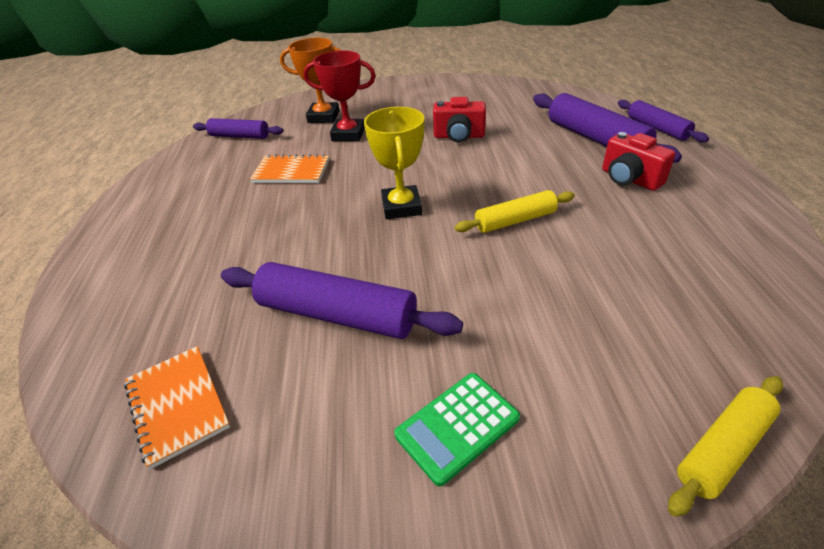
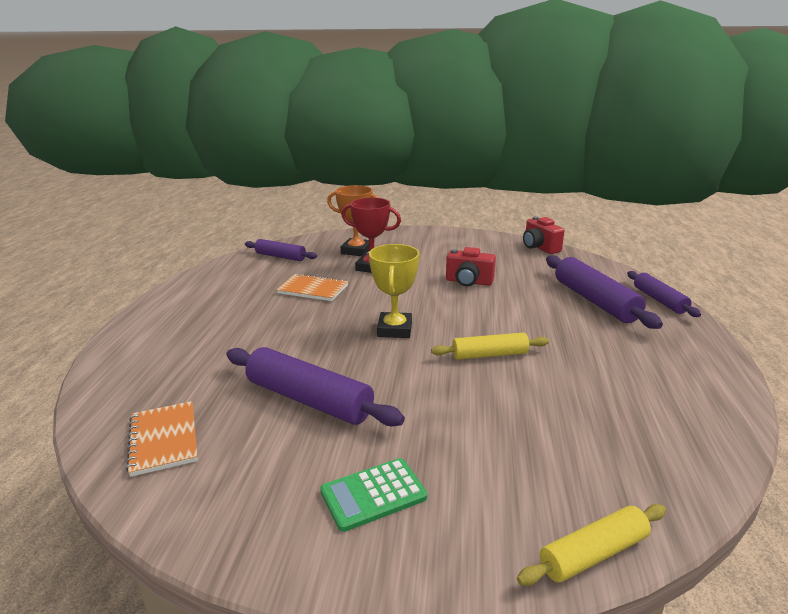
camera: 10 degrees right, 15 degrees down
red camera [602,132,675,191] -> red camera moved to [523,216,564,254]

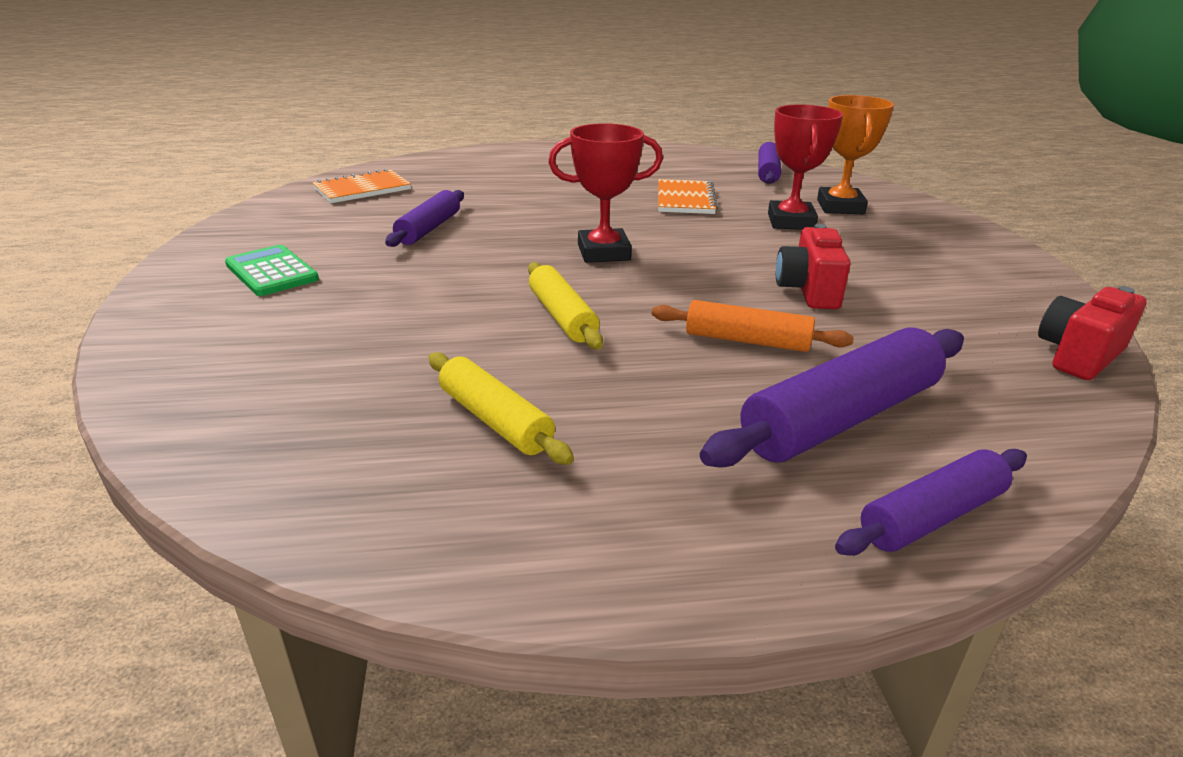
camera: 75 degrees right, 5 degrees up
purple rolling pin [226,347,405,427] -> purple rolling pin [385,190,464,247], size x0.61
yellow trophy [369,244,419,338] -> red trophy [548,123,663,263]
yellow rolling pin [517,504,666,586] -> yellow rolling pin moved to [428,352,574,465]
none -> orange rolling pin [652,300,854,352]

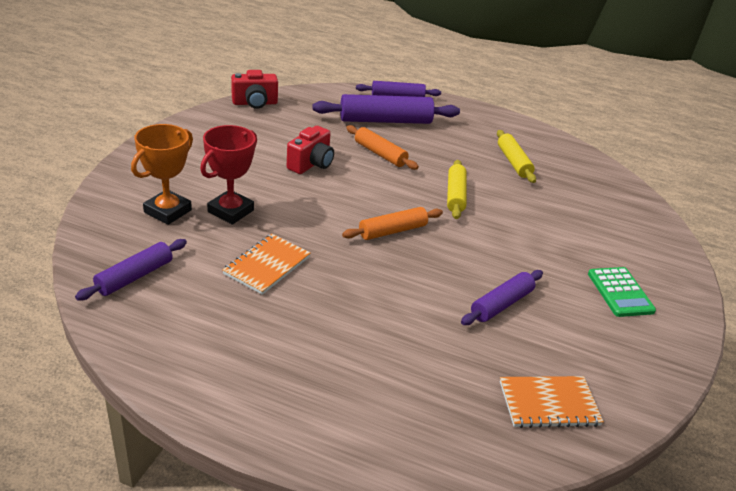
camera: 155 degrees left, 5 degrees up
red trophy [548,123,663,263] -> orange rolling pin [342,207,443,240]

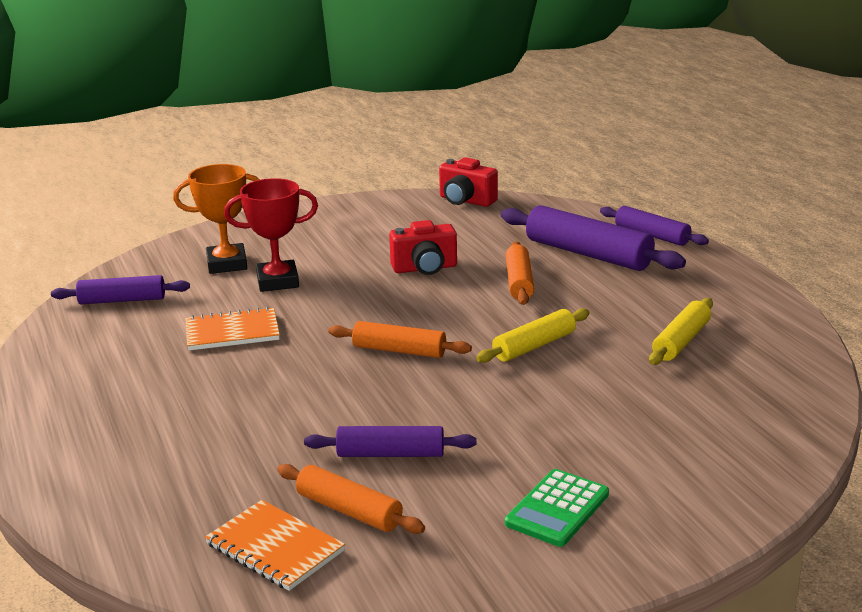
camera: 50 degrees right, 10 degrees down
none -> orange rolling pin [277,464,425,534]

